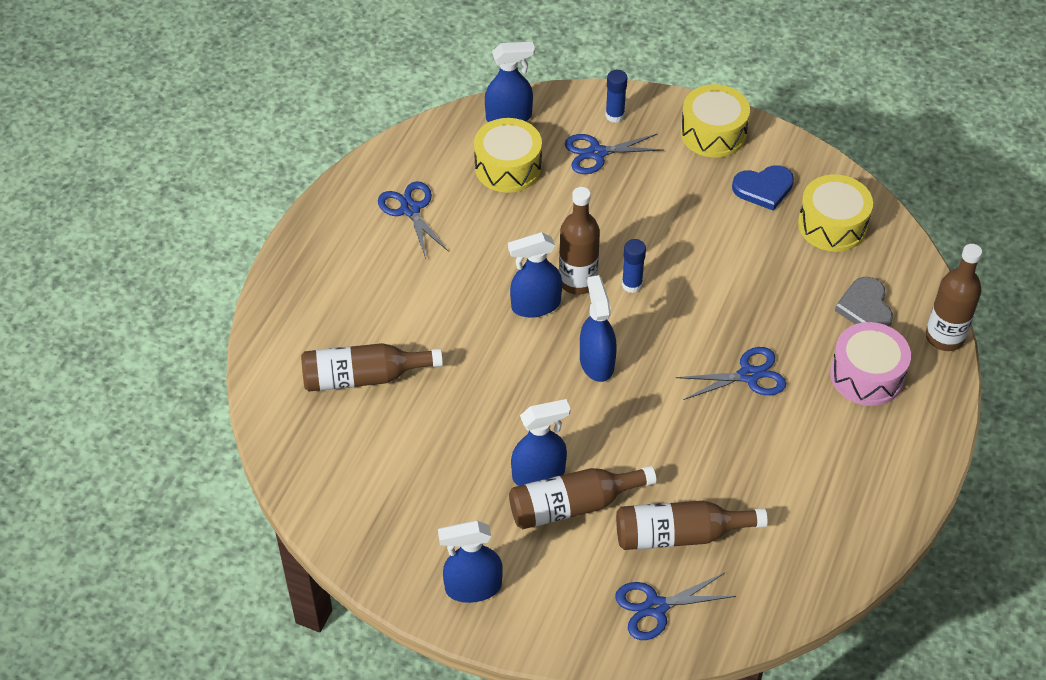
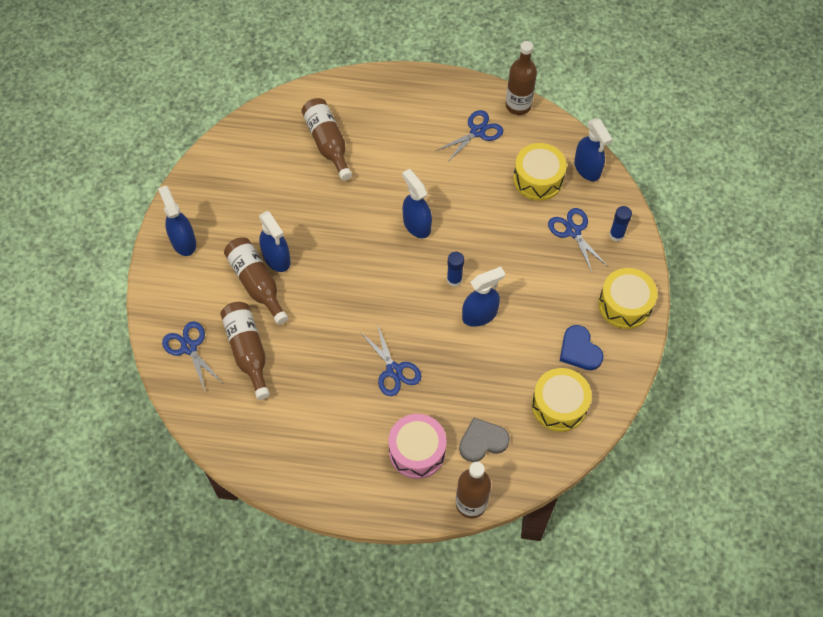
camera: 75 degrees right, 10 degrees up
brown bottle [559,187,600,295] -> brown bottle moved to [506,41,537,115]
blue spray bottle [580,275,617,382] -> blue spray bottle moved to [462,267,505,327]

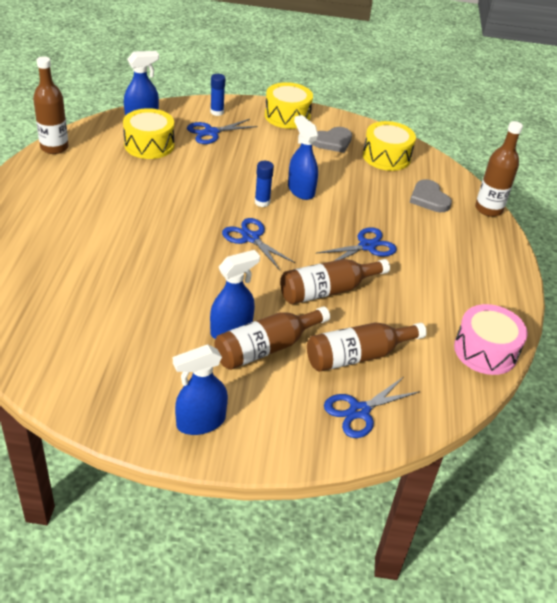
camera: 95 degrees left, 20 degrees down
brown bottle [302,98,352,181] -> brown bottle moved to [280,259,390,304]
pink drum [388,414,447,479] -> pink drum moved to [454,304,528,375]
blue spray bottle [402,169,432,238] -> none
blue scissors [436,110,504,163] -> blue scissors moved to [222,218,295,270]
blue heart [560,325,603,370] -> grey heart [312,127,352,153]

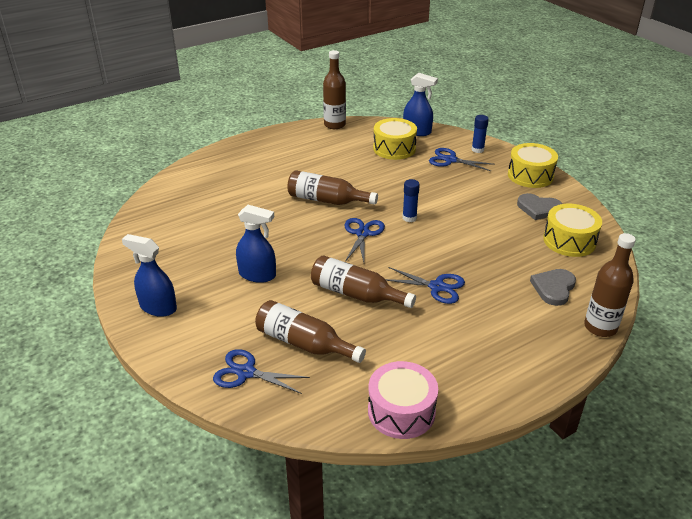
camera: 55 degrees right, 5 degrees down
brown bottle [214,306,330,370] -> brown bottle moved to [287,170,378,205]
blue spray bottle [288,115,318,200] -> none

